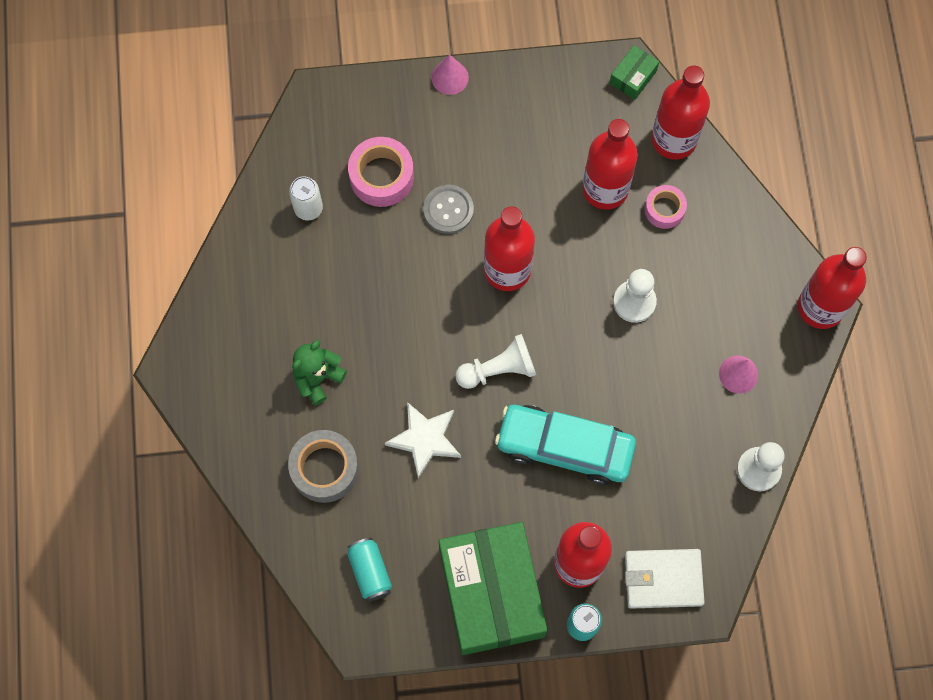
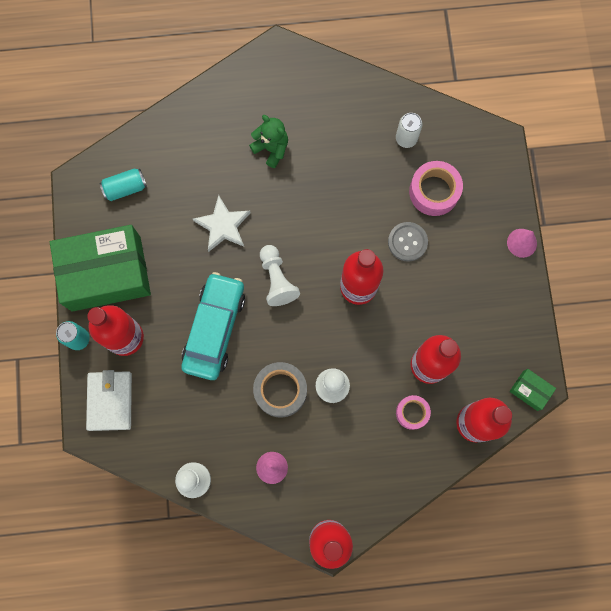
camera: 90 degrees right, 5 degrees up
grey tape [288,430,359,503] -> grey tape moved to [253,362,307,418]

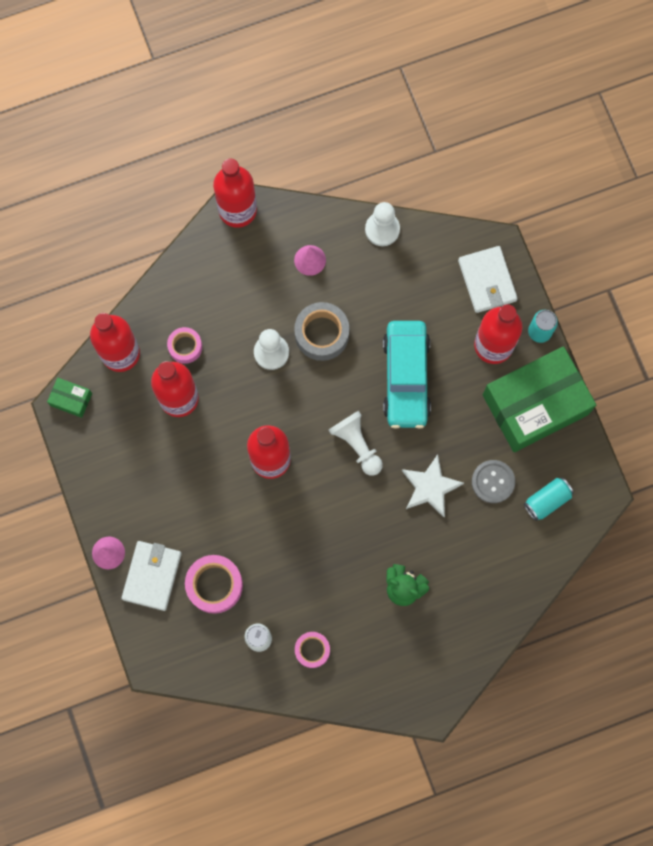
camera: 165 degrees right, 0 degrees up
grey button [388,222,428,262] -> grey button moved to [472,460,515,503]
none -> white wallet [121,541,181,611]
none -> pink tape [295,632,330,668]

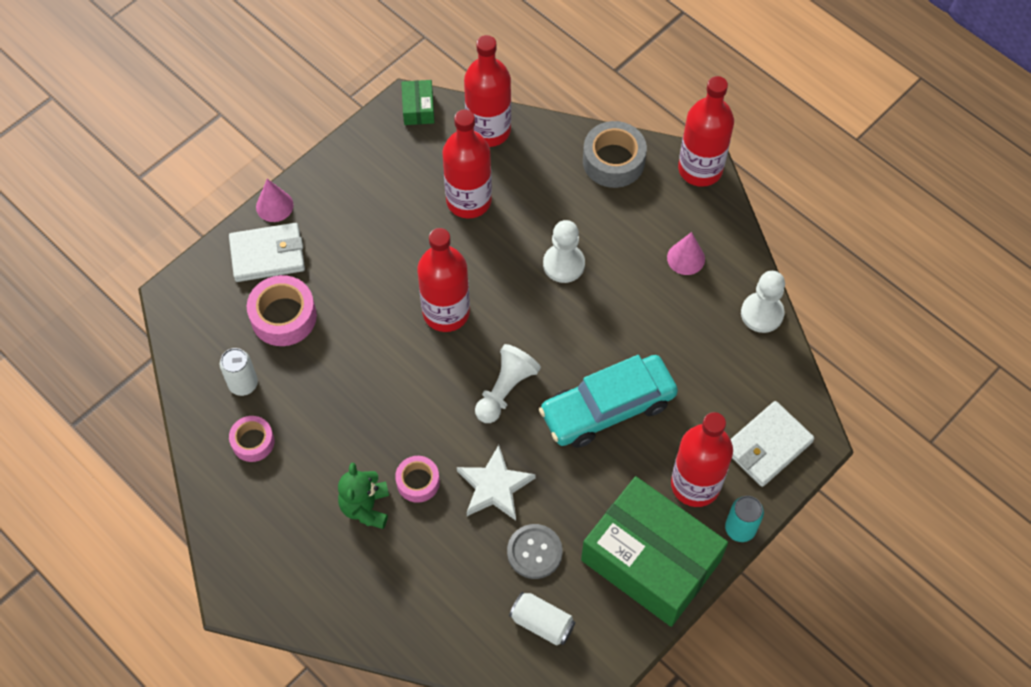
camera: 65 degrees right, 15 degrees down
pink tape [167,327,202,364] -> pink tape moved to [395,456,440,503]
grey tape [294,302,349,361] -> grey tape moved to [583,121,647,188]
turquoise can [524,478,574,521] -> white can [509,592,575,646]

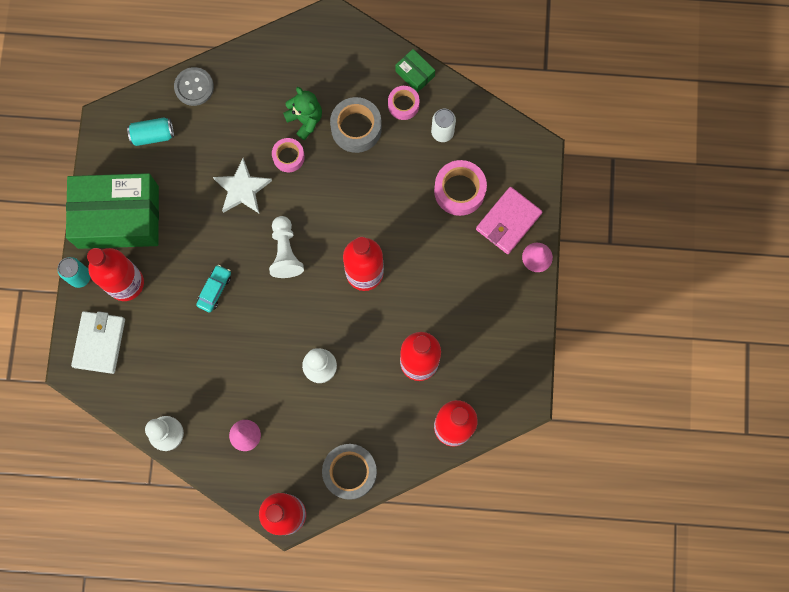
camera: 140 degrees right, 15 degrees up
white wallet [229,223,305,282] -> pink wallet [476,187,542,254]
green box [401,80,434,125] -> green box moved to [395,49,435,93]
grey button [507,524,563,579] -> grey button moved to [174,67,214,106]
white can [509,592,575,646] -> turquoise can [127,118,174,146]
turquoise car [539,355,678,448] -> turquoise car [196,265,231,312], size x0.46
none -> grey tape [330,97,382,153]

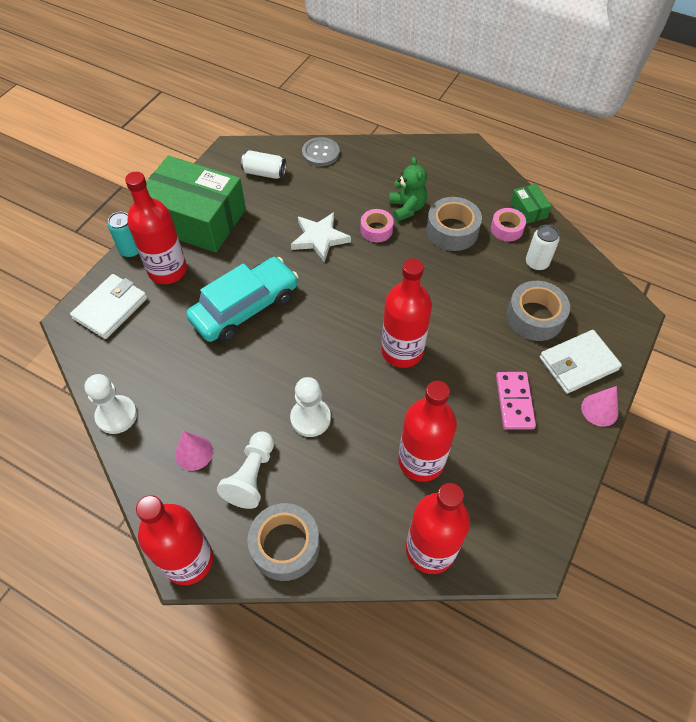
camera: 25 degrees right, 20 degrees down
turquoise can [127,118,174,146] -> white can [241,150,286,179]
turquoise car [196,265,231,312] -> turquoise car [186,257,299,342], size x2.20
white pawn [269,216,304,278] -> white pawn moved to [217,431,274,509]
pink tape [434,160,487,216] -> grey tape [507,281,570,341]
pink wallet [476,187,542,254] -> white wallet [540,330,622,394]
none -> pink domino [496,372,536,430]

